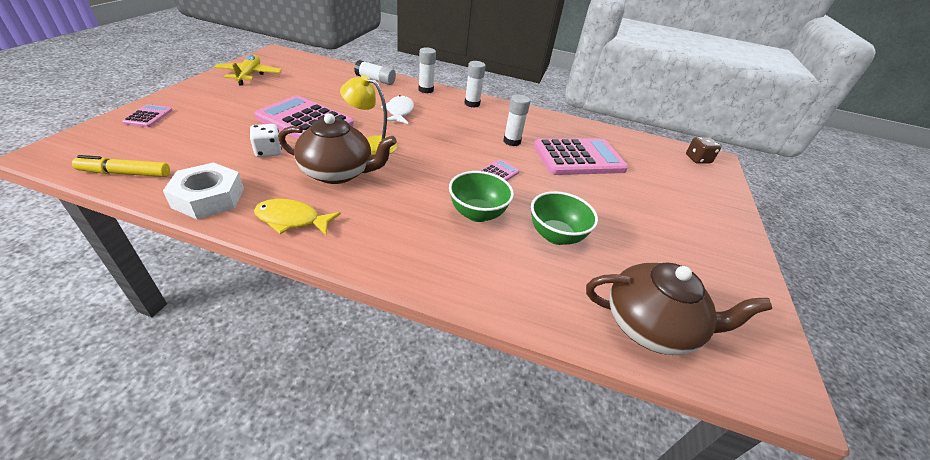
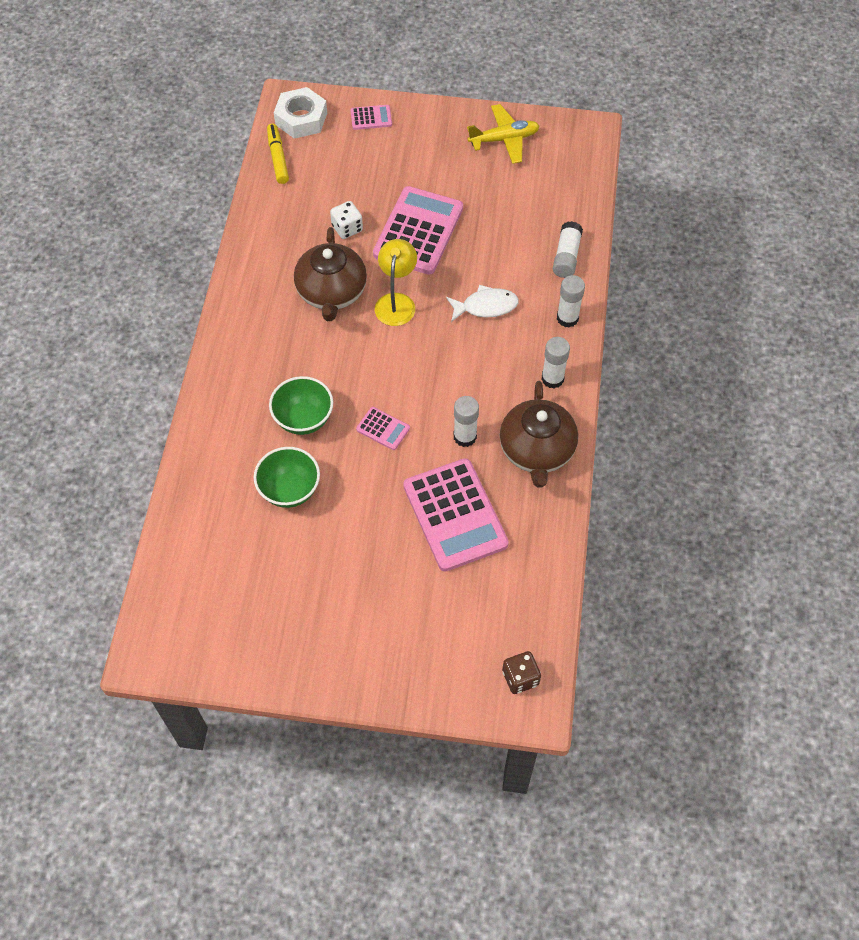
camera: 85 degrees right, 20 degrees up
white nut [163,162,244,219] -> white nut moved to [273,87,327,139]
yellow fish [254,199,341,235] -> none
brown teapot [586,262,772,355] -> brown teapot moved to [500,381,578,488]

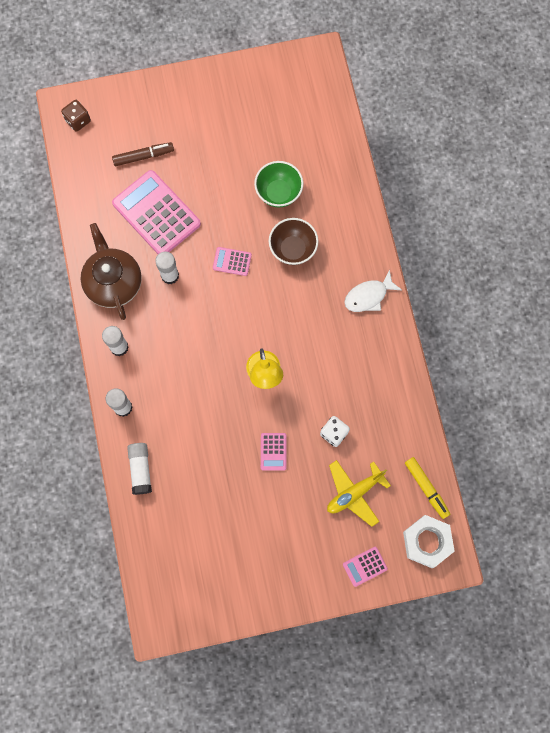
camera: 160 degrees right, 15 degrees up
green bowl [269,376,333,435] -> brown bowl [269,218,318,265]
brown teapot [294,227,367,321] -> none
pink calculator [373,186,463,275] -> pink calculator [261,433,286,471], size x0.45
white fish [446,285,519,322] -> white fish moved to [344,270,402,312]
yellow plane [467,104,540,164] -> yellow plane moved to [327,460,391,527]
none -> brown marker [112,142,174,166]

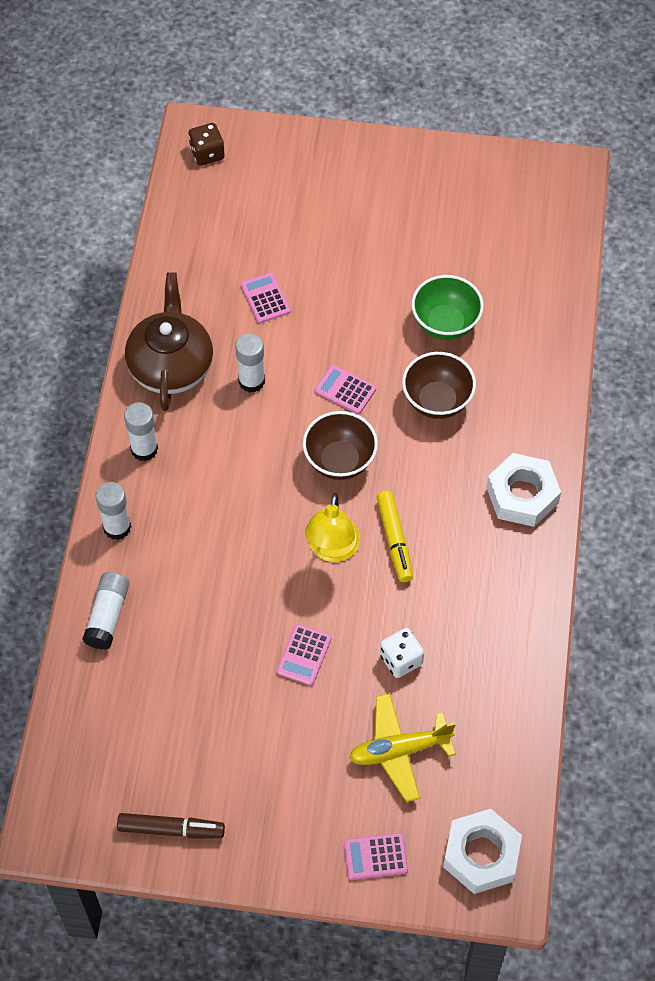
camera: 20 degrees right, 15 degrees down
brown marker [112,142,174,166] -> brown marker moved to [117,813,225,838]
pink calculator [112,170,201,254] -> pink calculator [241,273,290,323], size x0.45
white fish [344,270,402,312] -> white nut [486,453,561,527]
yellow marker [405,457,450,519] -> yellow marker moved to [377,491,413,582]
none -> brown bowl [303,411,378,480]

